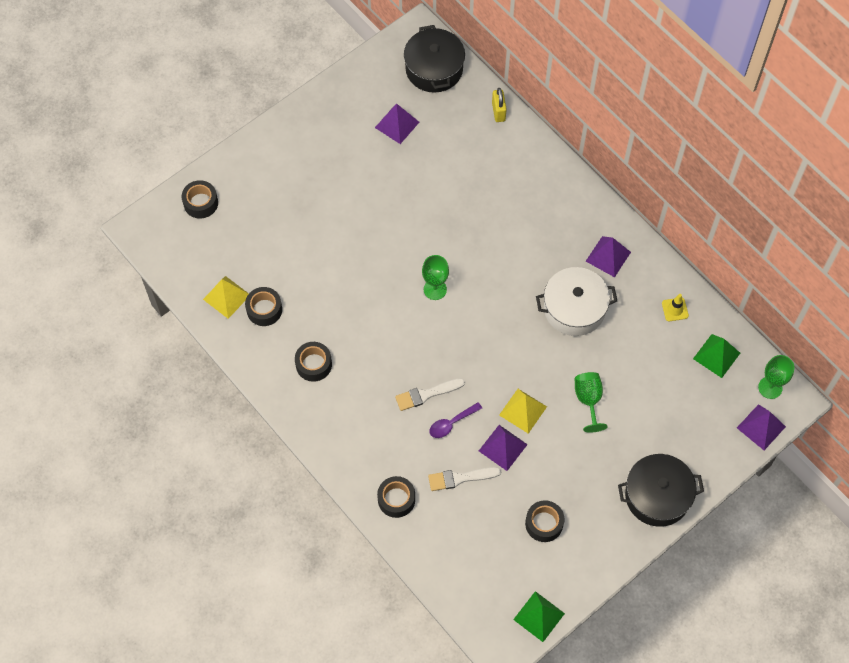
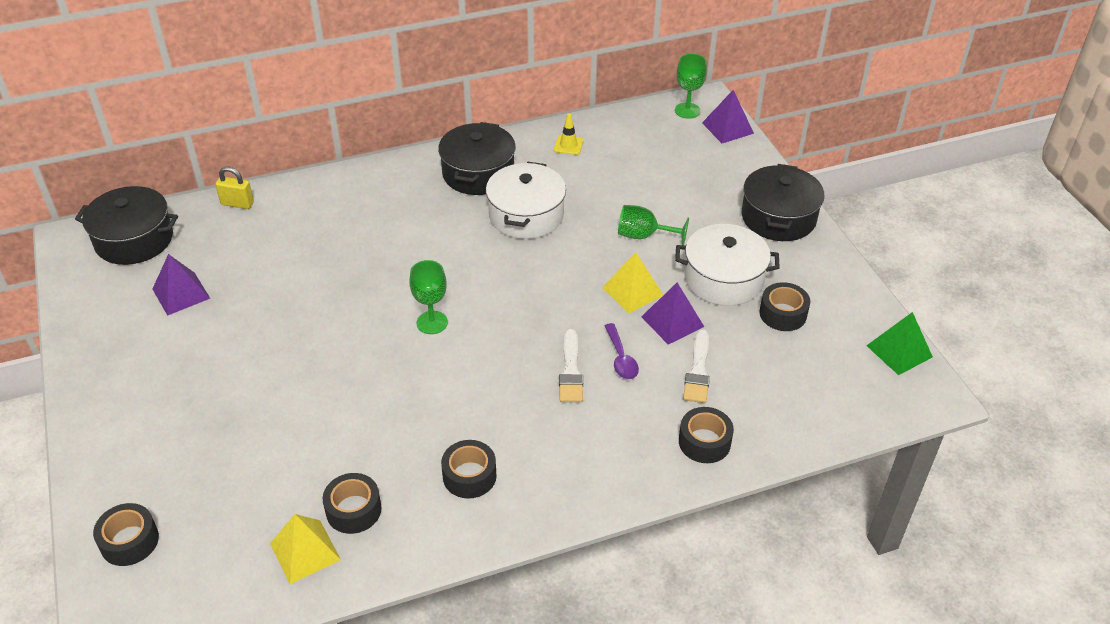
camera: 70 degrees left, 20 degrees down
purple pyramid [586,236,631,277] -> black pot [438,122,516,195]
green pyramid [693,334,740,378] -> none
none -> white pot [675,224,780,306]

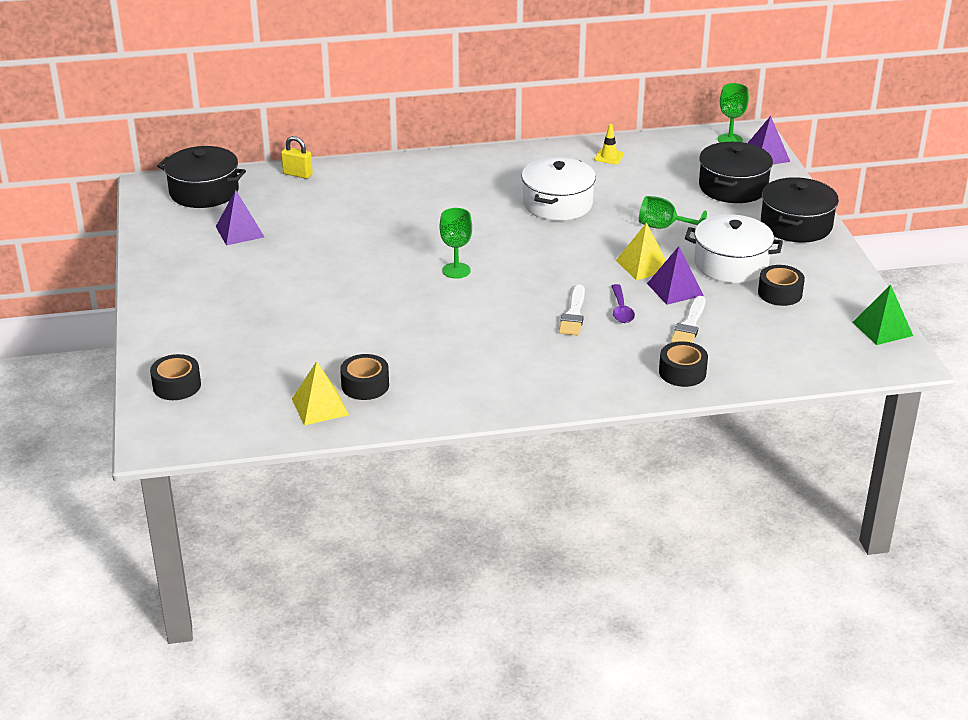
camera: 10 degrees right, 10 degrees down
black pot [438,122,516,195] -> black pot moved to [699,142,773,203]
black tape [441,440,497,498] -> none

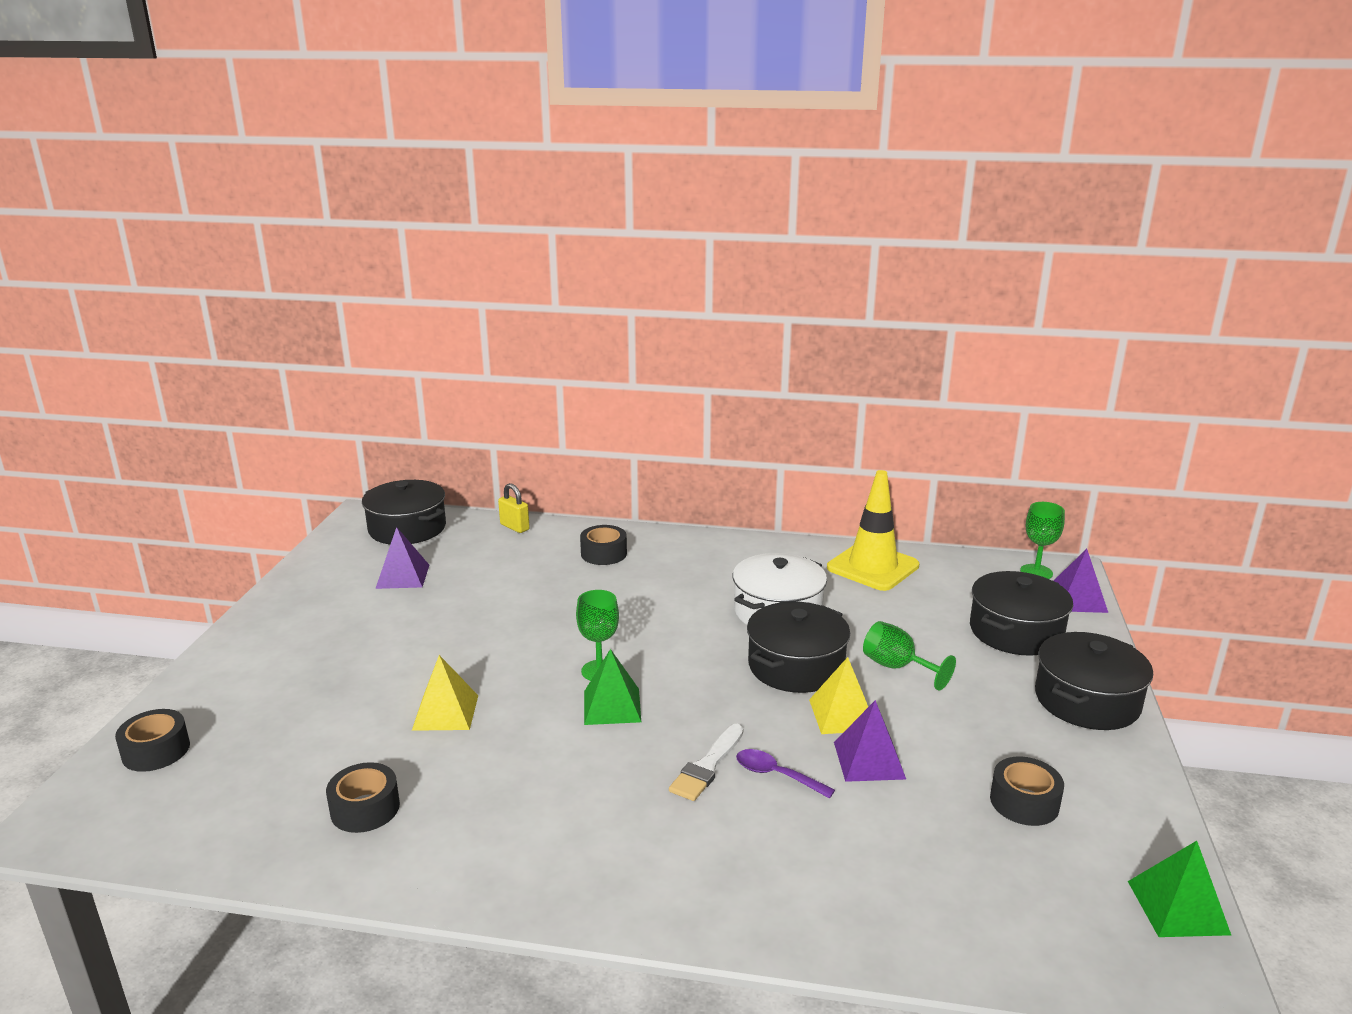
camera: 20 degrees right, 10 degrees down
yellow pyramid [292,361,349,425] -> yellow pyramid moved to [412,655,478,731]
yellow traffic cone [594,124,624,164] -> yellow traffic cone [827,470,920,591], size x2.33
purple spoon [611,284,635,323] -> purple spoon turned 105 degrees clockwise [736,749,835,799]
black tape [659,341,708,387] -> black tape moved to [580,525,627,565]
white brush [671,296,705,343] -> none
white pot [685,214,783,283] -> none
none -> green pyramid [584,649,641,725]
none -> black pot [747,601,850,693]

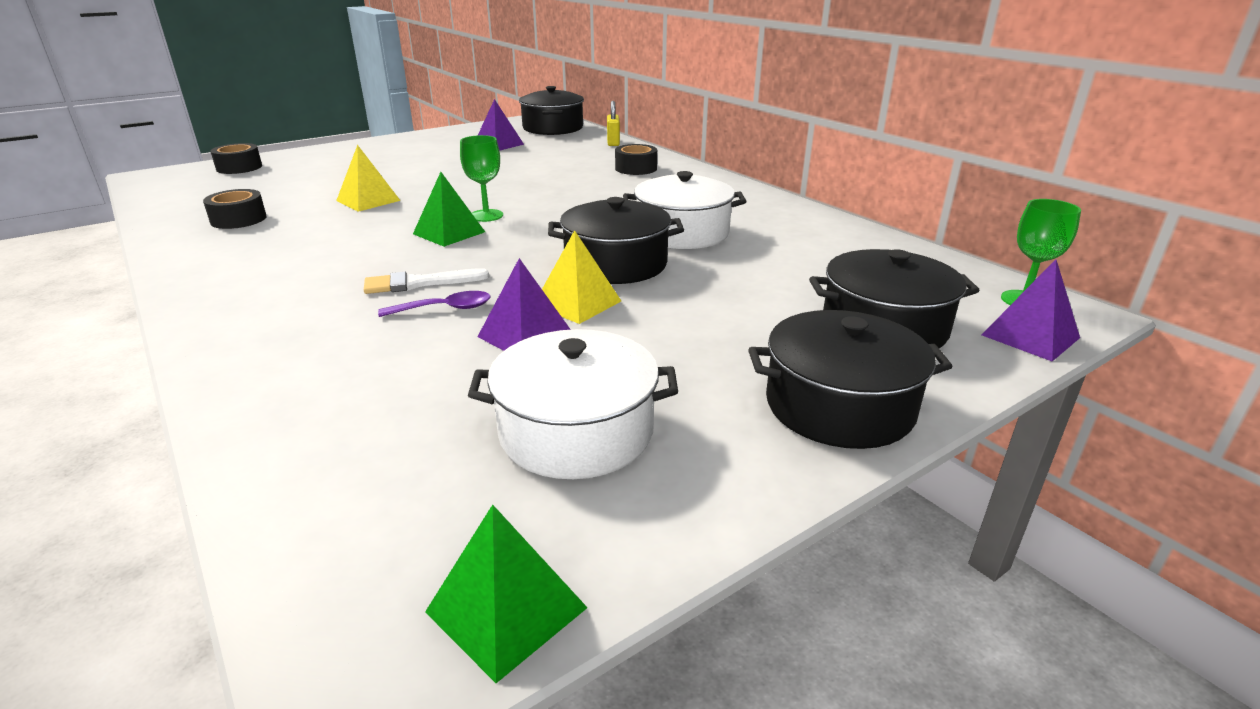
camera: 45 degrees right, 5 degrees up
purple spoon [736,749,835,799] -> purple spoon turned 90 degrees clockwise [378,291,491,317]
yellow traffic cone [827,470,920,591] -> none
green goblet [863,621,956,691] -> none
black tape [990,756,1064,826] -> white pot [468,329,678,479]

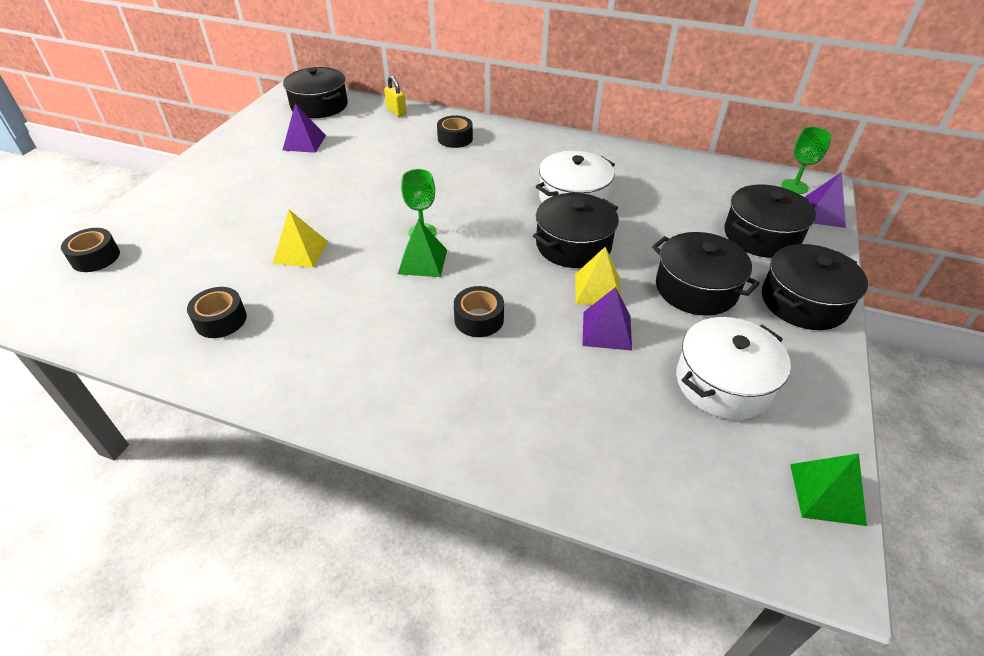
camera: 35 degrees left, 15 degrees up
white brush [364,268,489,294] -> black tape [454,286,504,337]
purple spoon [378,291,491,317] -> none
none -> black pot [652,232,760,316]

